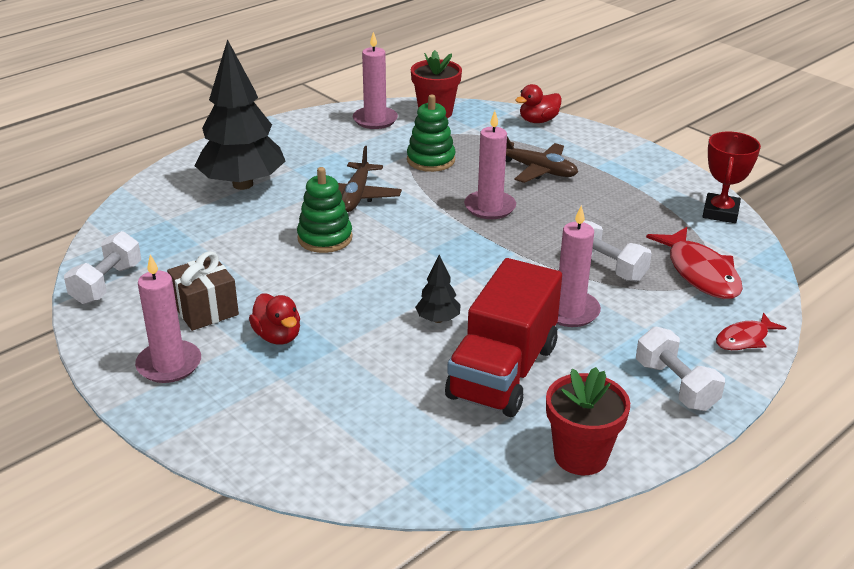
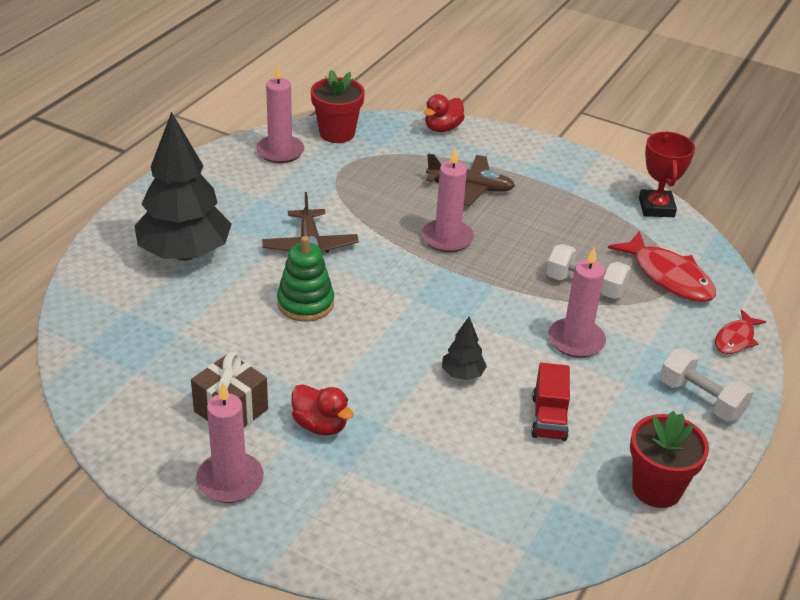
camera: 20 degrees left, 5 degrees up
white dumbbell [64,231,141,304] -> none
green stacking toy [407,95,456,172] -> none
red truck [445,258,562,417] -> red truck [531,363,570,441], size x0.50

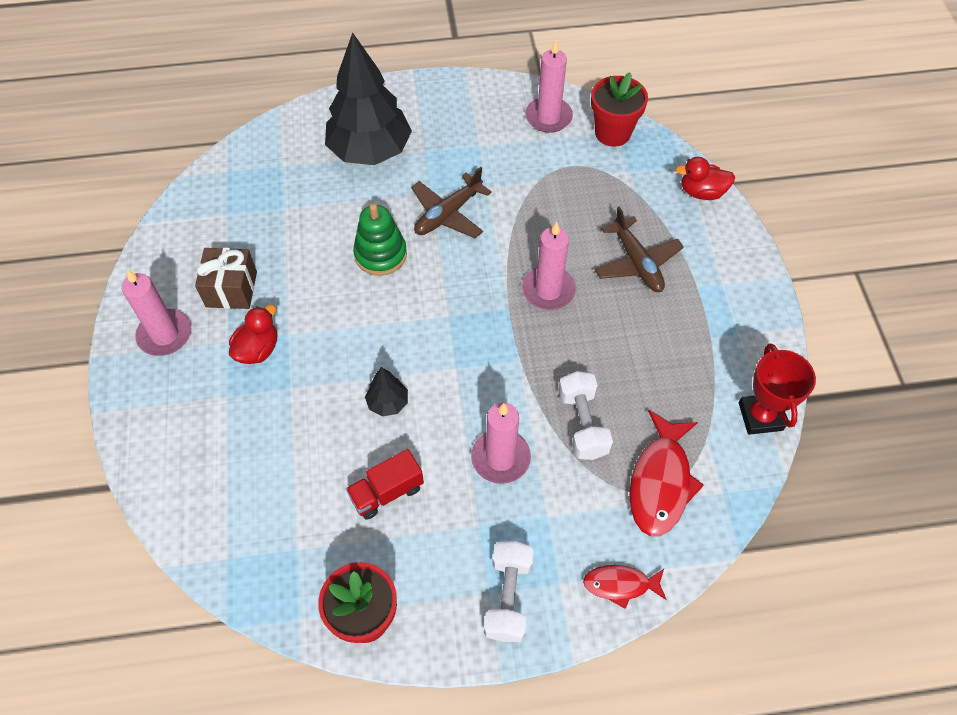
camera: 55 degrees right, 20 degrees up
red duck [291,384,354,436] -> red duck turned 150 degrees counterclockwise [229,305,277,364]
red trophy [639,132,695,217] -> red trophy turned 60 degrees counterclockwise [739,343,816,435]

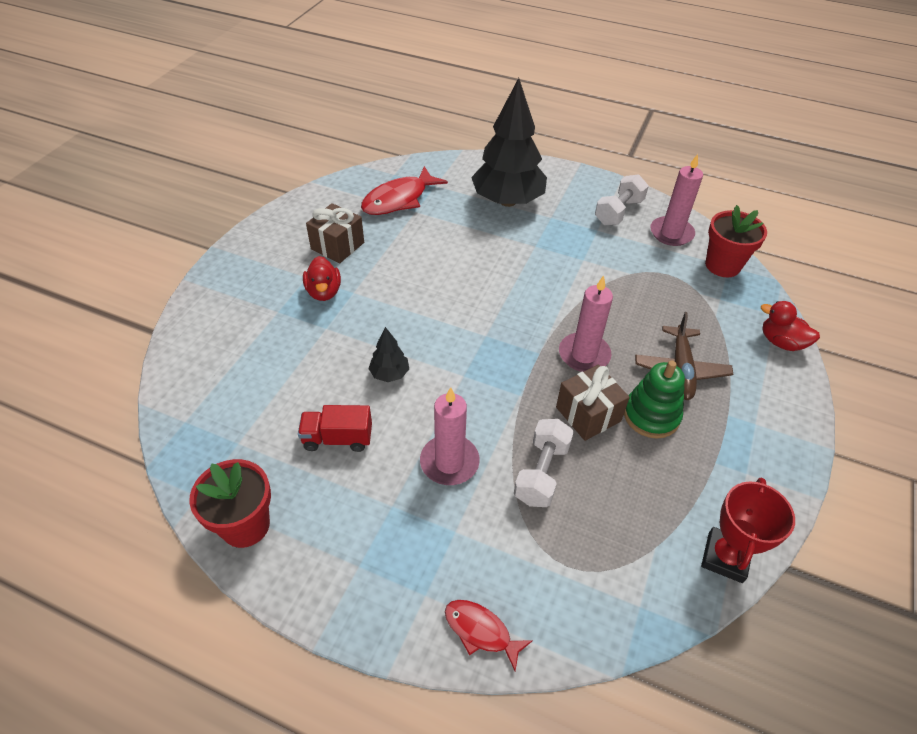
camera: 30 degrees right, 10 degrees down
pink candle [122,269,191,356] -> none
red duck [229,305,277,364] -> red duck turned 105 degrees clockwise [303,256,341,301]
green stacking toy [353,203,407,276] -> green stacking toy moved to [624,360,685,439]
brown plane [411,167,492,238] -> none
white dumbbell [484,541,534,642] -> white dumbbell moved to [595,174,649,225]
red fish [629,410,704,536] -> red fish moved to [361,166,448,215]
none -> brown gift [556,365,630,441]

